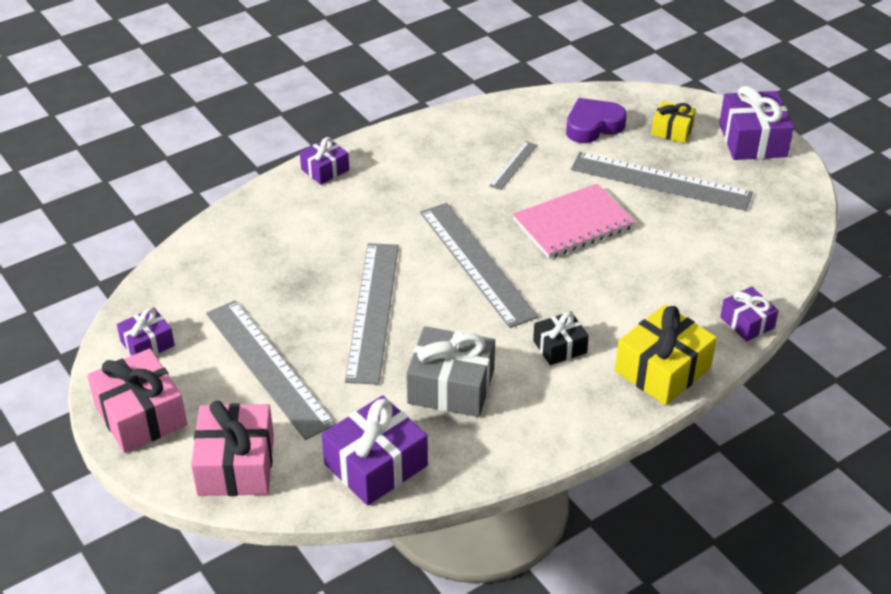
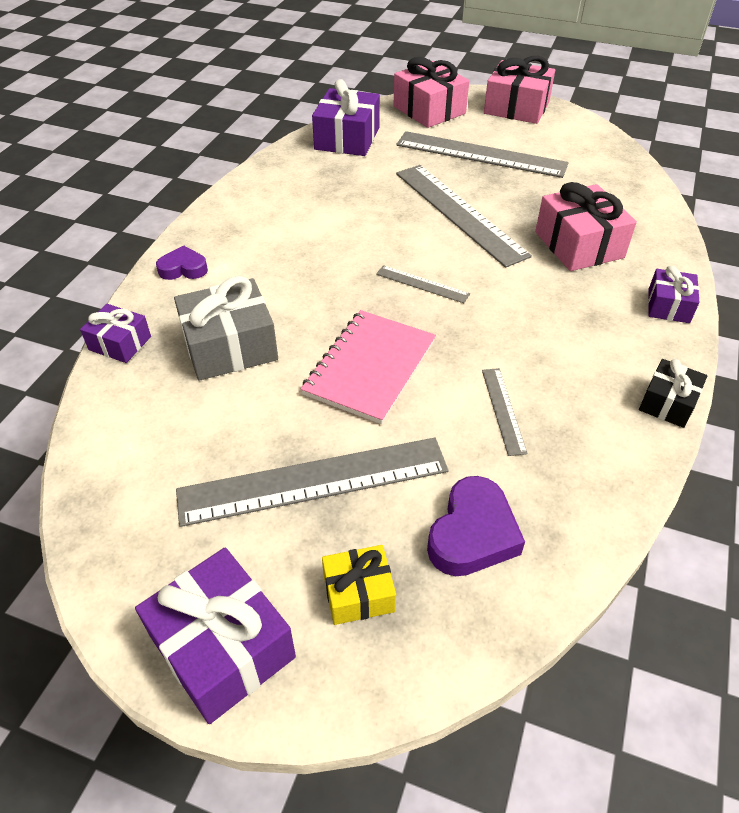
camera: 145 degrees right, 5 degrees up
purple gift [117,307,175,356] -> none
grey gift [406,326,495,417] -> grey gift moved to [174,276,278,381]
grey ruler [420,203,538,328] -> grey ruler [376,265,470,303], size x0.46
black gift [533,312,589,365] -> black gift moved to [639,359,707,428]
yellow gift [615,305,717,405] -> purple heart [156,246,208,280]
none -> pink gift [535,182,637,271]

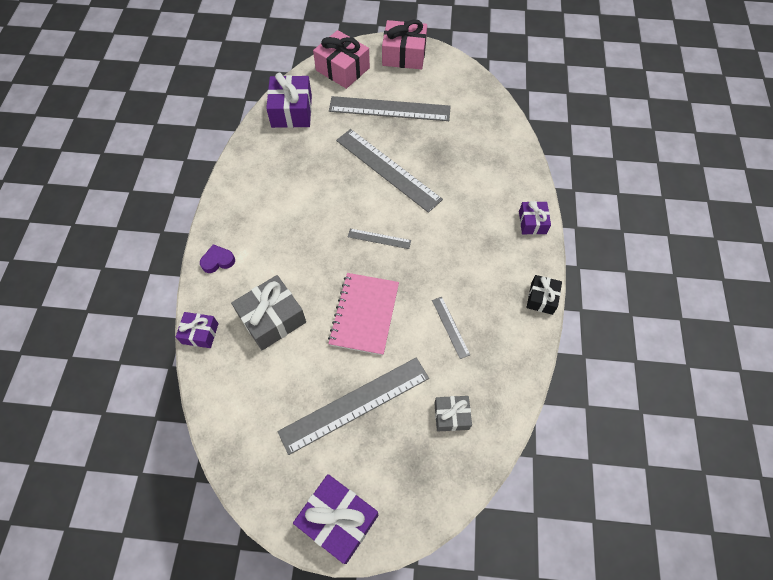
camera: 15 degrees left, 15 degrees up
yellow gift [322,545,396,625] -> none
purple heart [427,476,525,576] -> grey gift [434,396,472,431]
pink gift [535,182,637,271] -> none

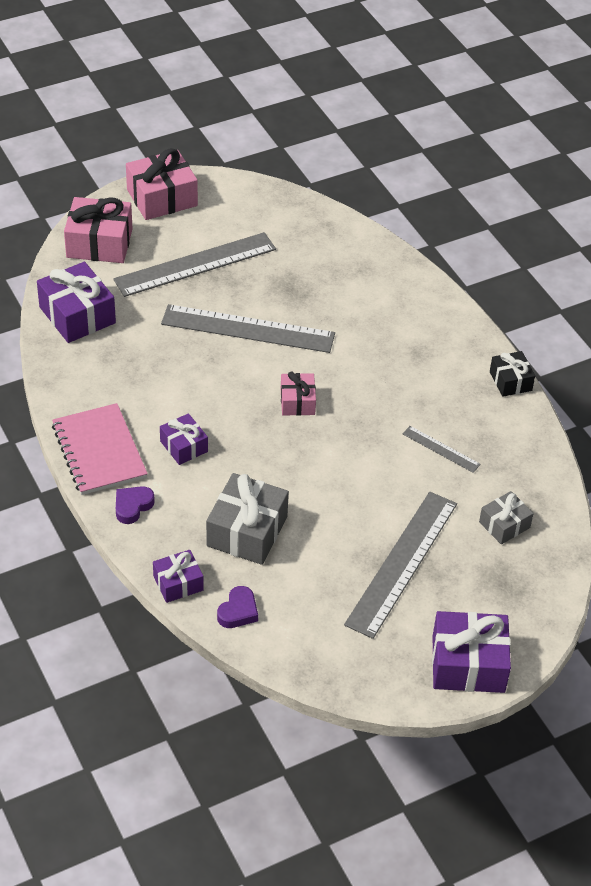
camera: 35 degrees left, 15 degrees down
pink notebook [328,273,399,355] -> pink notebook moved to [52,403,148,495]
grey ruler [348,228,411,249] -> pink gift [281,372,316,416]
purple gift [519,201,551,235] -> purple gift moved to [160,413,208,465]
none -> purple heart [217,586,258,628]

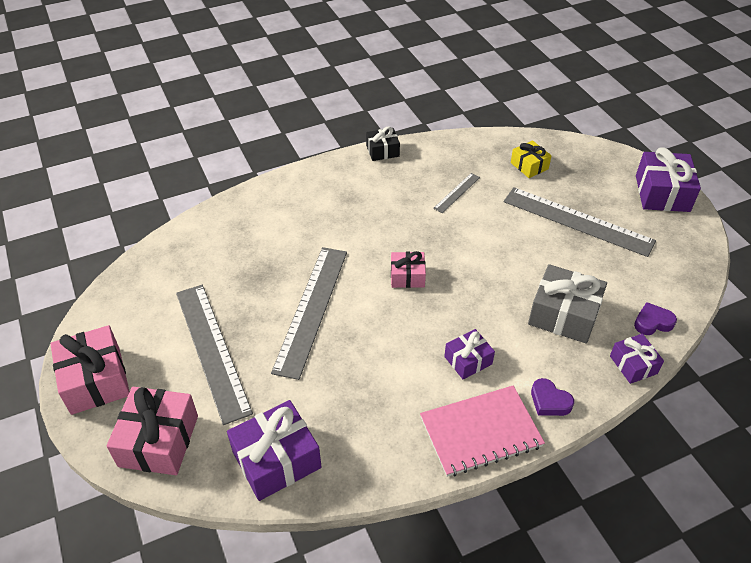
camera: 85 degrees left, 0 degrees up
purple heart [217,586,258,628] -> purple heart turned 45 degrees counterclockwise [634,302,677,335]
grey gift [479,491,534,544] -> yellow gift [511,140,552,178]

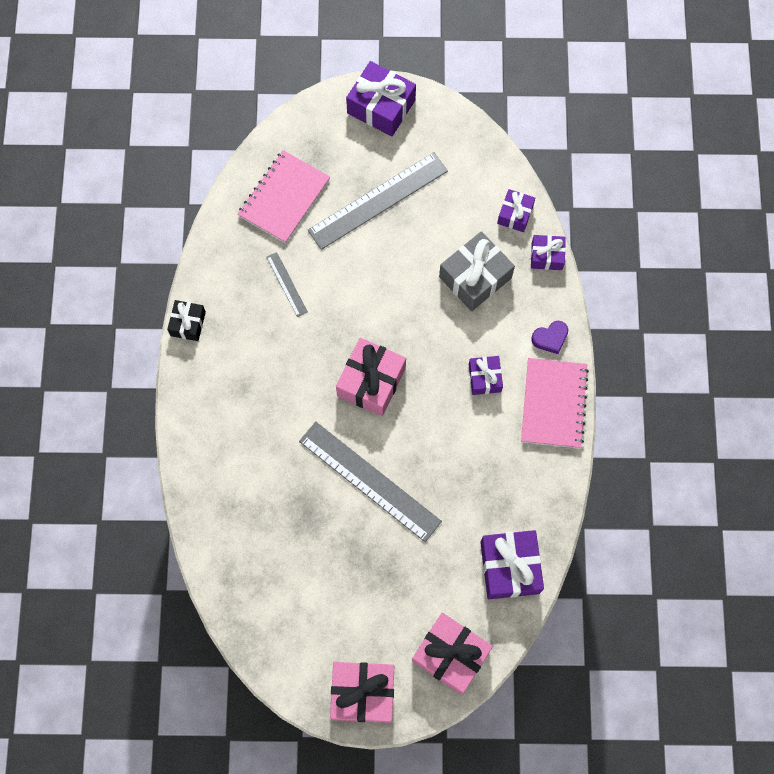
camera: 65 degrees left, 25 degrees up
grey ruler [176,285,253,425] -> none
pink gift [391,251,426,288] -> pink gift [336,338,406,416], size x1.72
yellow gift [511,140,552,178] -> pink notebook [238,150,330,243]
purple heart [634,302,677,335] -> purple gift [497,189,535,232]

